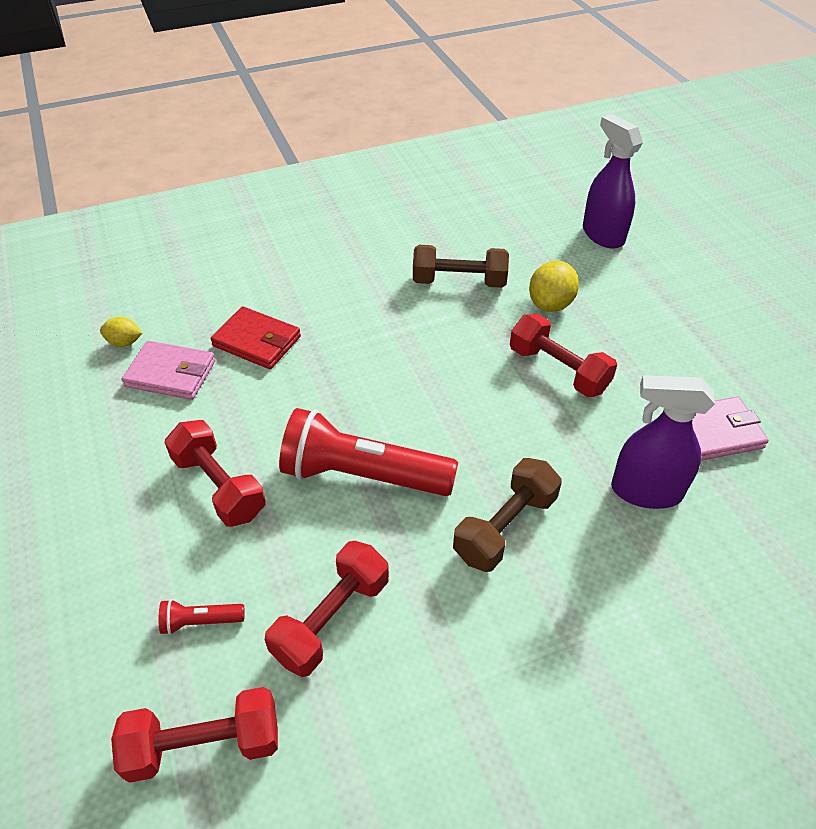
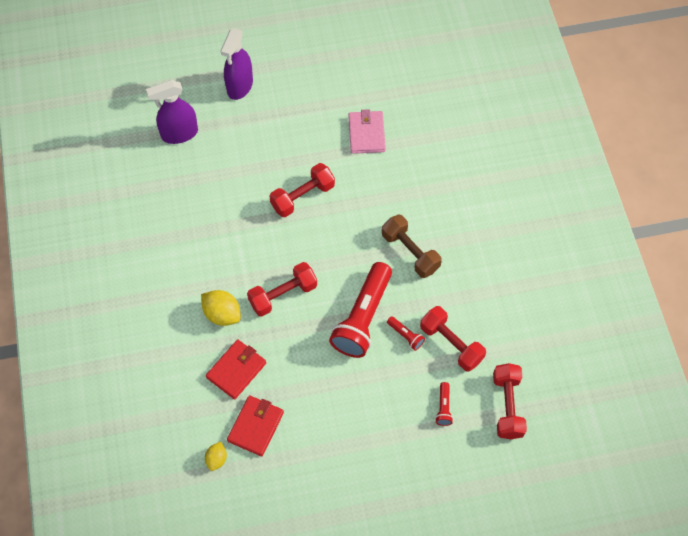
camera: 80 degrees left, 15 degrees up
pink wallet [122,341,216,400] -> red wallet [227,395,284,456]
red dumbbell [164,420,266,527] -> red dumbbell moved to [247,262,317,317]
brown dumbbell [413,245,509,288] -> none
yellow lemon [529,260,579,312] -> yellow lemon moved to [201,290,241,326]
purple spray bottle [611,375,715,509] -> purple spray bottle moved to [220,28,253,100]
none -> red flashlight [387,316,425,351]

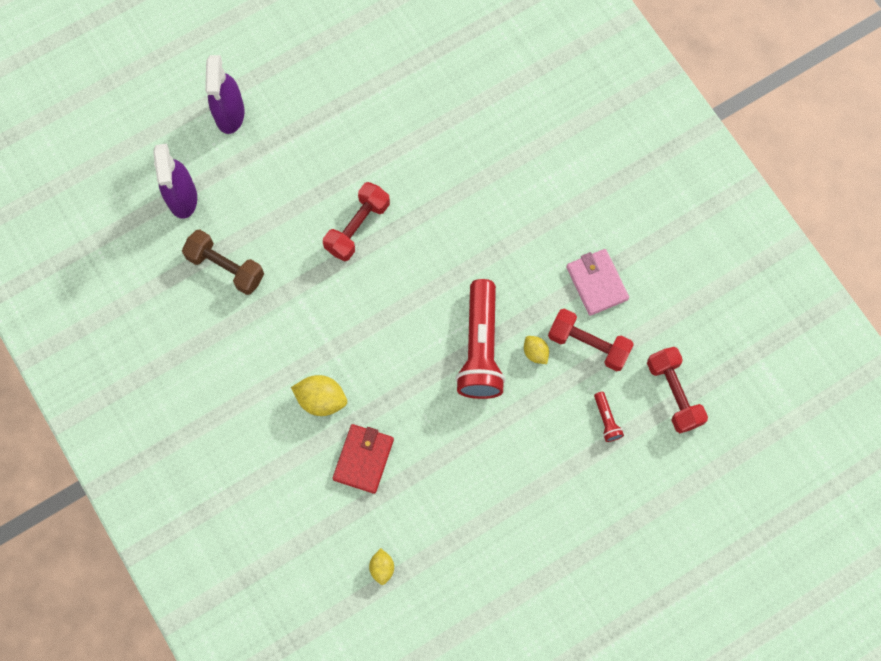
camera: 20 degrees left, 10 degrees up
purple spray bottle [146,80,198,144] -> purple spray bottle turned 60 degrees counterclockwise [153,143,197,219]
red wallet [227,395,284,456] -> none
red dumbbell [247,262,317,317] -> none
pink wallet [348,109,386,154] -> pink wallet moved to [566,249,629,316]
brown dumbbell [382,215,442,278] -> brown dumbbell moved to [182,229,264,295]
red flashlight [387,316,425,351] -> yellow lemon [524,336,549,364]

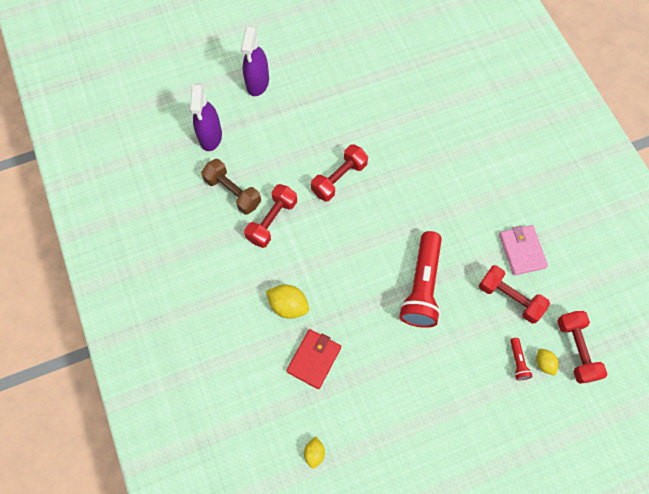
camera: 10 degrees right, 5 degrees down
yellow lemon [524,336,549,364] -> yellow lemon moved to [536,349,559,376]
none -> red dumbbell [244,184,297,248]

